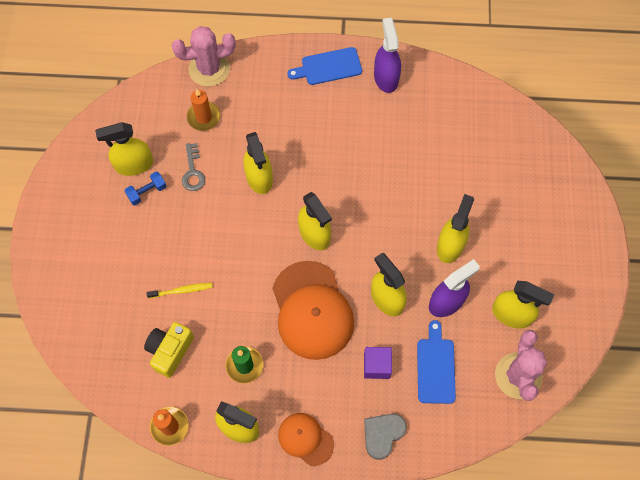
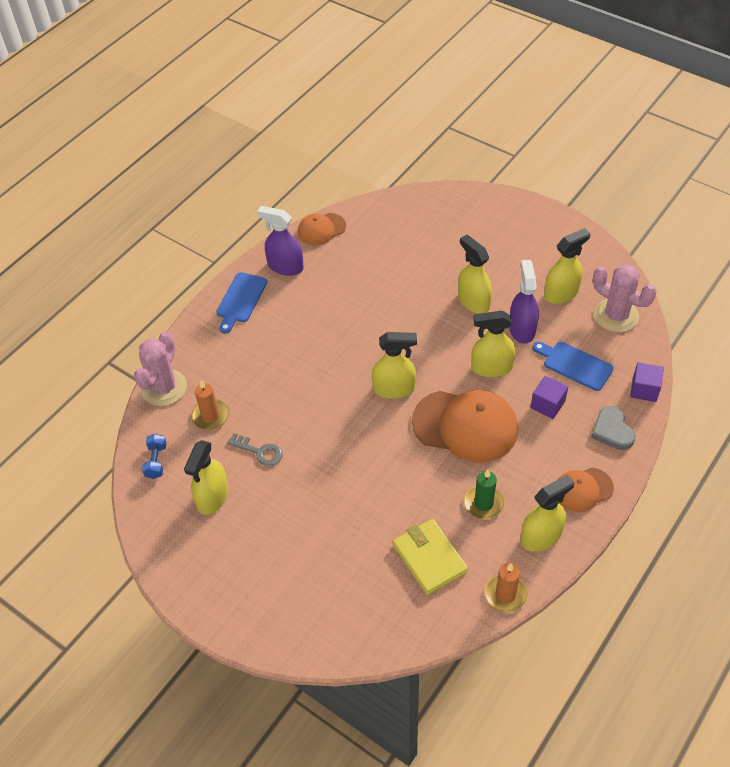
camera: 55 degrees left, 15 degrees down
blue dumbbell [124,172,166,205] -> blue dumbbell moved to [142,433,167,479]
yellow camera [144,322,194,378] -> yellow wallet [393,519,468,595]
yellow toothbrush [146,283,213,298] -> none
yellow spray bottle [244,132,273,194] -> none
none -> orange cap [298,213,346,246]
none -> purple cube [630,362,664,402]

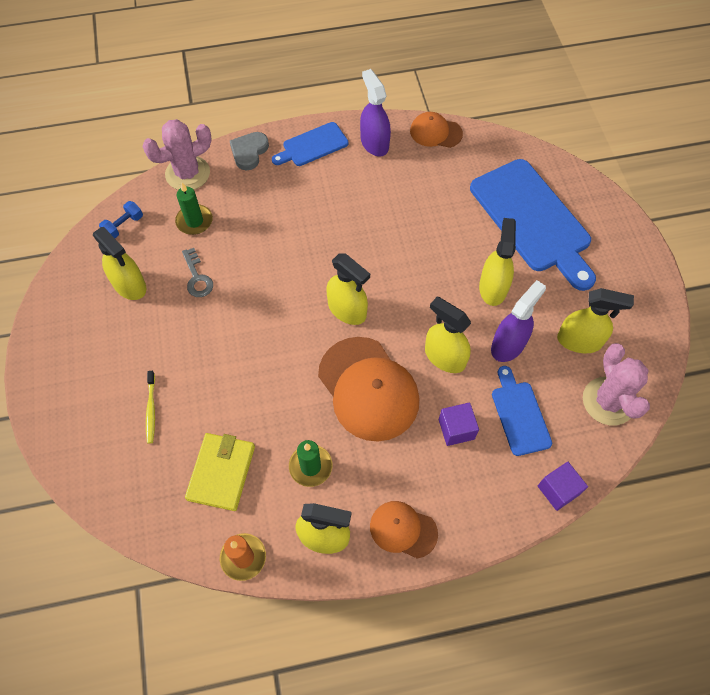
camera: 40 degrees right, 10 degrees up
yellow spray bottle [184,440,228,515] -> yellow spray bottle turned 105 degrees counterclockwise [93,227,146,300]
orange candle [191,380,229,430] -> green candle [175,183,213,235]
grey heart [591,406,636,450] -> grey heart moved to [230,132,269,170]
none -> yellow toothbrush [146,371,155,444]
none -> blue cutting board [470,159,596,291]

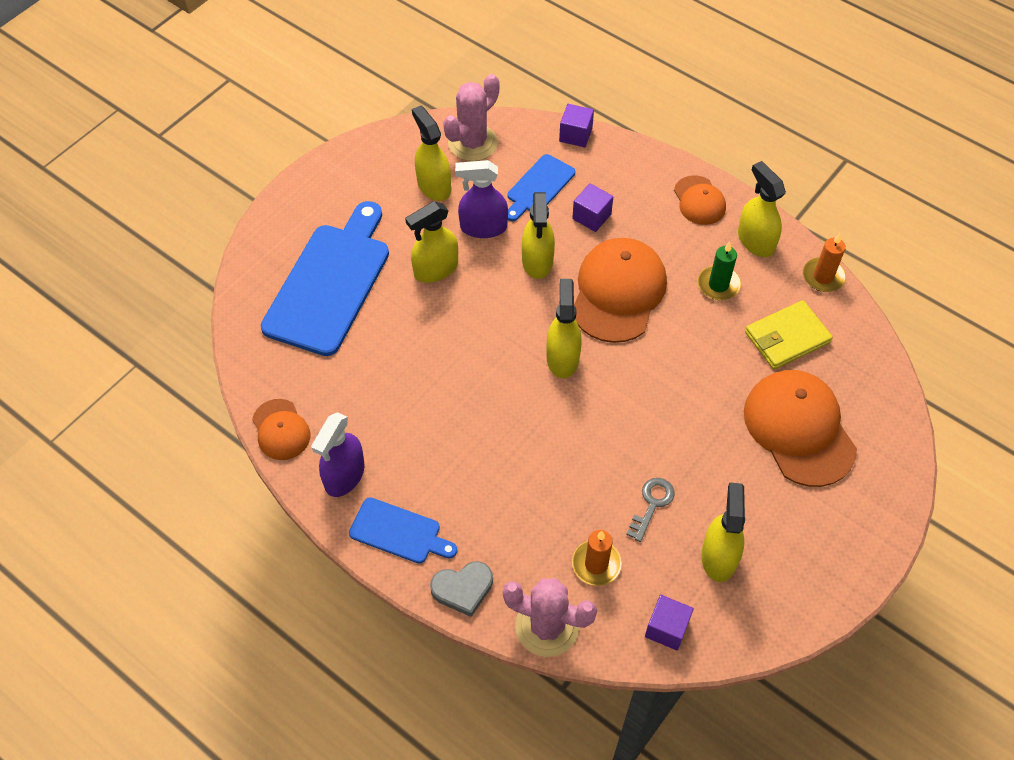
camera: 130 degrees left, 5 degrees down
blue dumbbell [99,201,143,238] -> purple cube [645,595,694,650]
yellow toothbrush [146,371,155,444] -> orange cap [744,370,857,487]
green candle [175,183,213,235] -> orange candle [572,530,622,586]

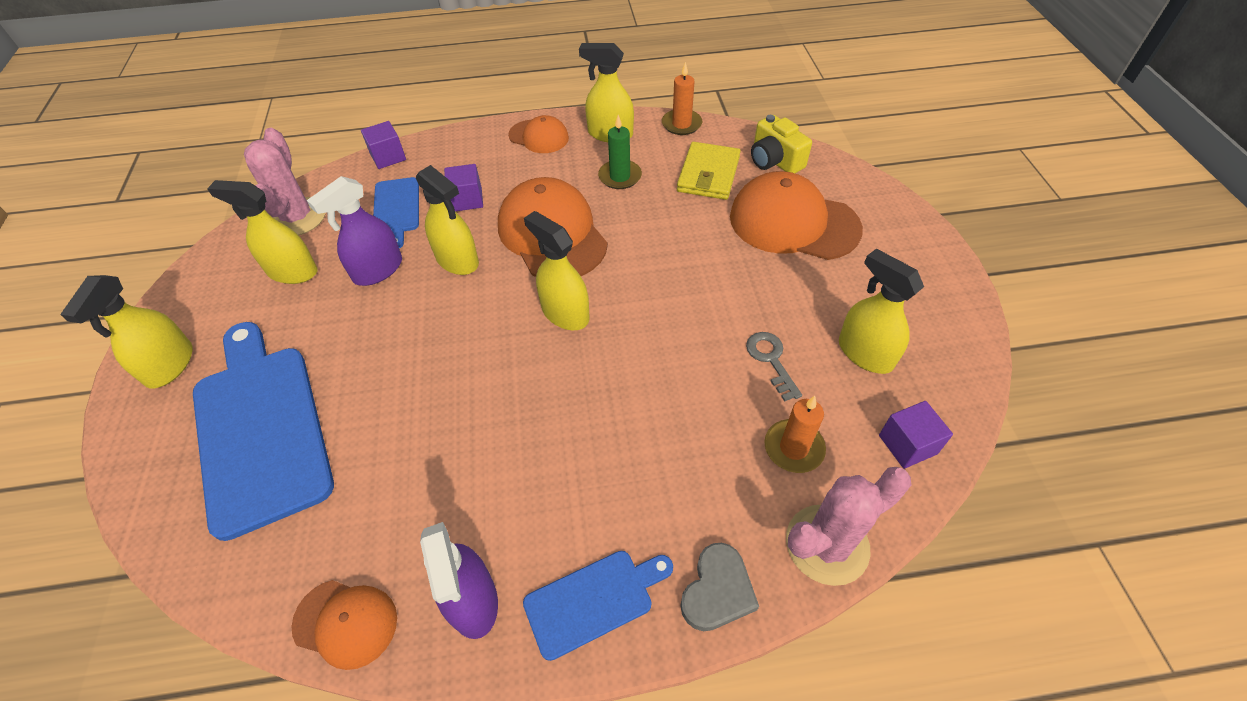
camera: 45 degrees left, 5 degrees down
yellow spray bottle [405,201,458,283] -> yellow spray bottle moved to [60,275,193,389]
none -> yellow camera [751,115,812,173]

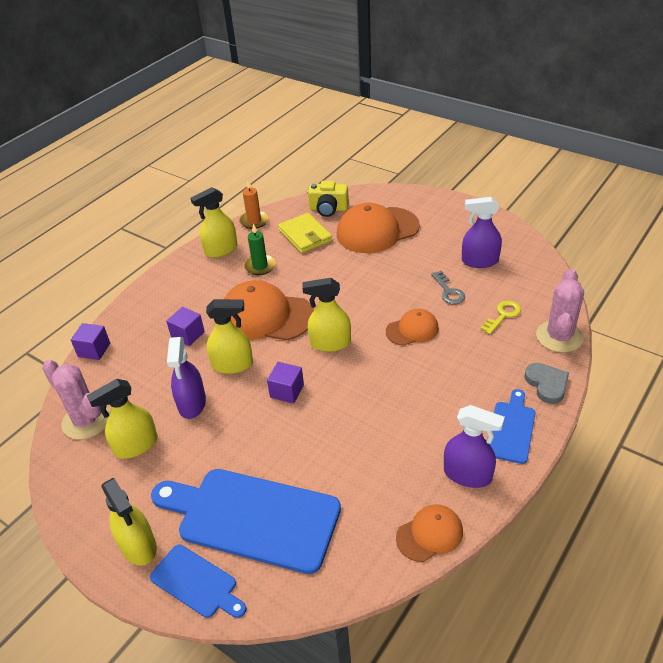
camera: 45 degrees left, 10 degrees down
blue cutting board [373,177,419,249] -> blue cutting board moved to [150,545,246,618]
orange cap [508,115,569,153] -> orange cap moved to [386,309,439,346]
grey key [746,332,802,402] -> grey key turned 135 degrees counterclockwise [431,271,465,304]
orange candle [764,396,826,473] -> yellow key [481,300,521,334]
yellow spray bottle [839,249,924,374] -> purple spray bottle [462,197,502,268]
purple cube [879,401,953,469] -> purple cube moved to [267,362,304,404]

